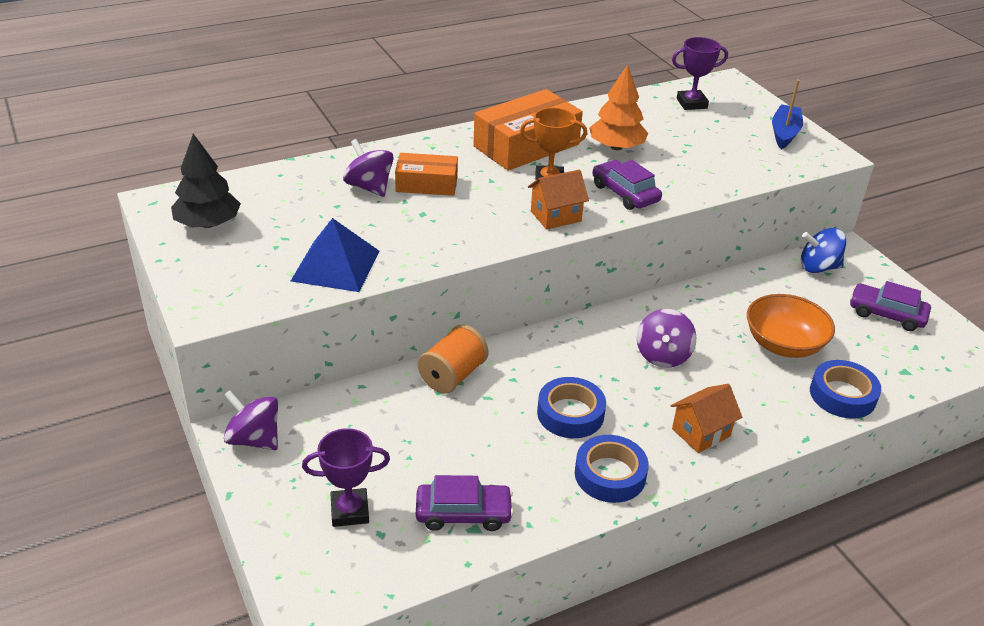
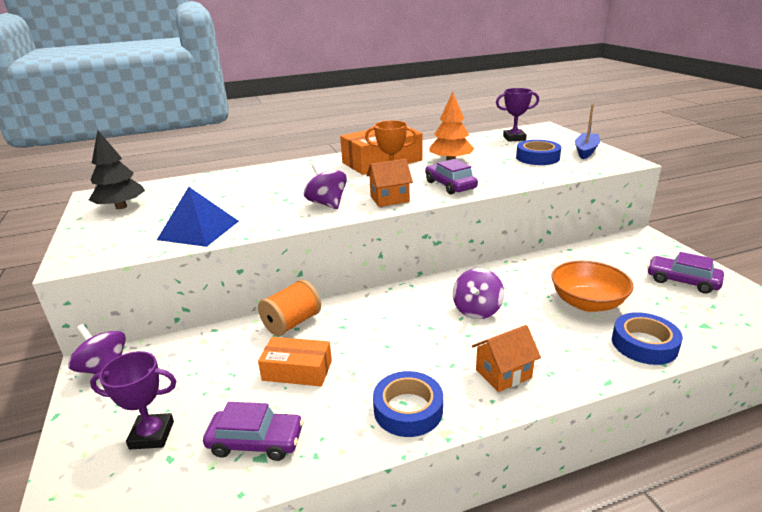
camera: 10 degrees right, 10 degrees down
purple spinning top [343,139,394,197] -> purple spinning top moved to [304,164,347,209]
orange box [395,153,458,196] -> orange box moved to [258,337,332,386]
blue tape [537,377,606,438] -> blue tape moved to [516,140,561,165]
blue spinning top [801,228,846,273] -> none

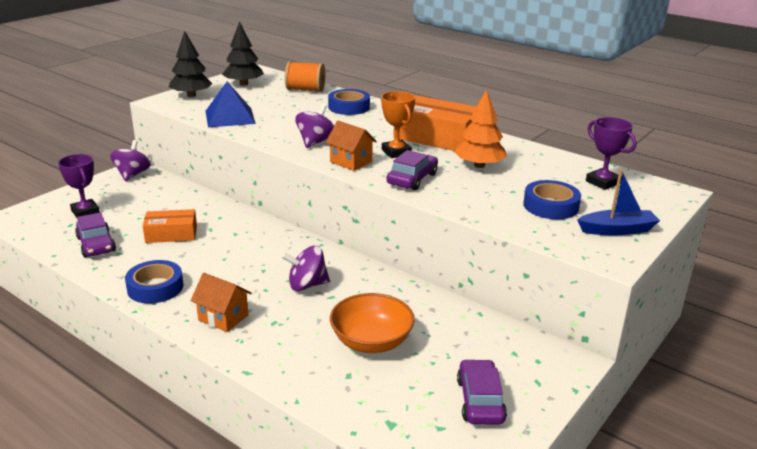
camera: 55 degrees right, 0 degrees up
orange spool [258,279,321,336] -> orange spool moved to [285,61,325,92]
orange box [258,337,332,386] -> orange box turned 75 degrees counterclockwise [143,209,197,243]
blue tape [612,312,683,365] -> blue tape moved to [328,89,370,115]
none -> black tree [169,31,213,97]

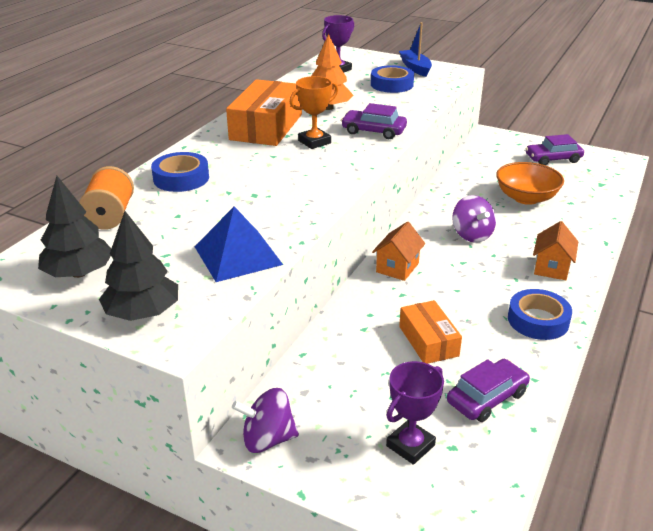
camera: 100 degrees left, 5 degrees up
purple spinning top [295,104,334,148] -> none
orange house [325,121,377,171] -> orange house moved to [372,222,425,281]

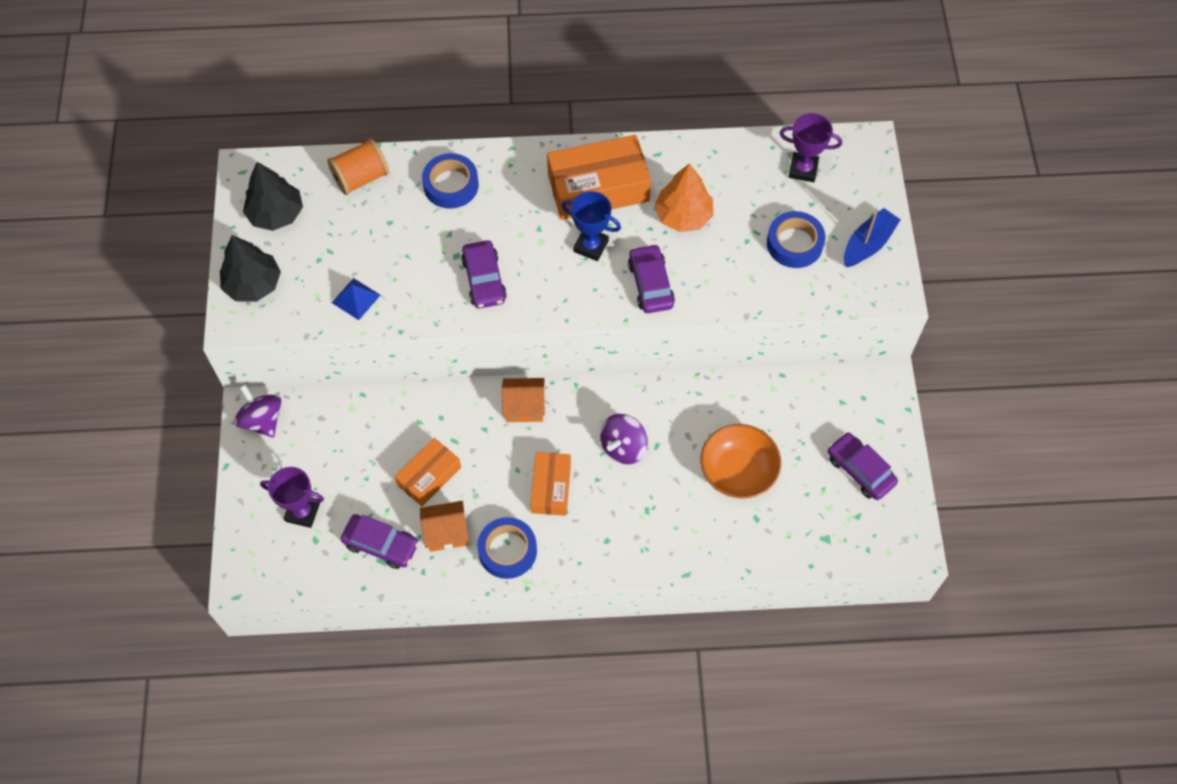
camera: 60 degrees right, 30 degrees up
blue pyramid [195,206,283,282] -> blue pyramid [332,278,380,320], size x0.58
orange trophy [289,76,338,149] -> blue trophy [562,191,621,261]
orange house [533,221,578,280] -> orange house moved to [420,501,469,552]
none -> purple car [461,240,507,309]
none -> orange box [530,452,571,516]

